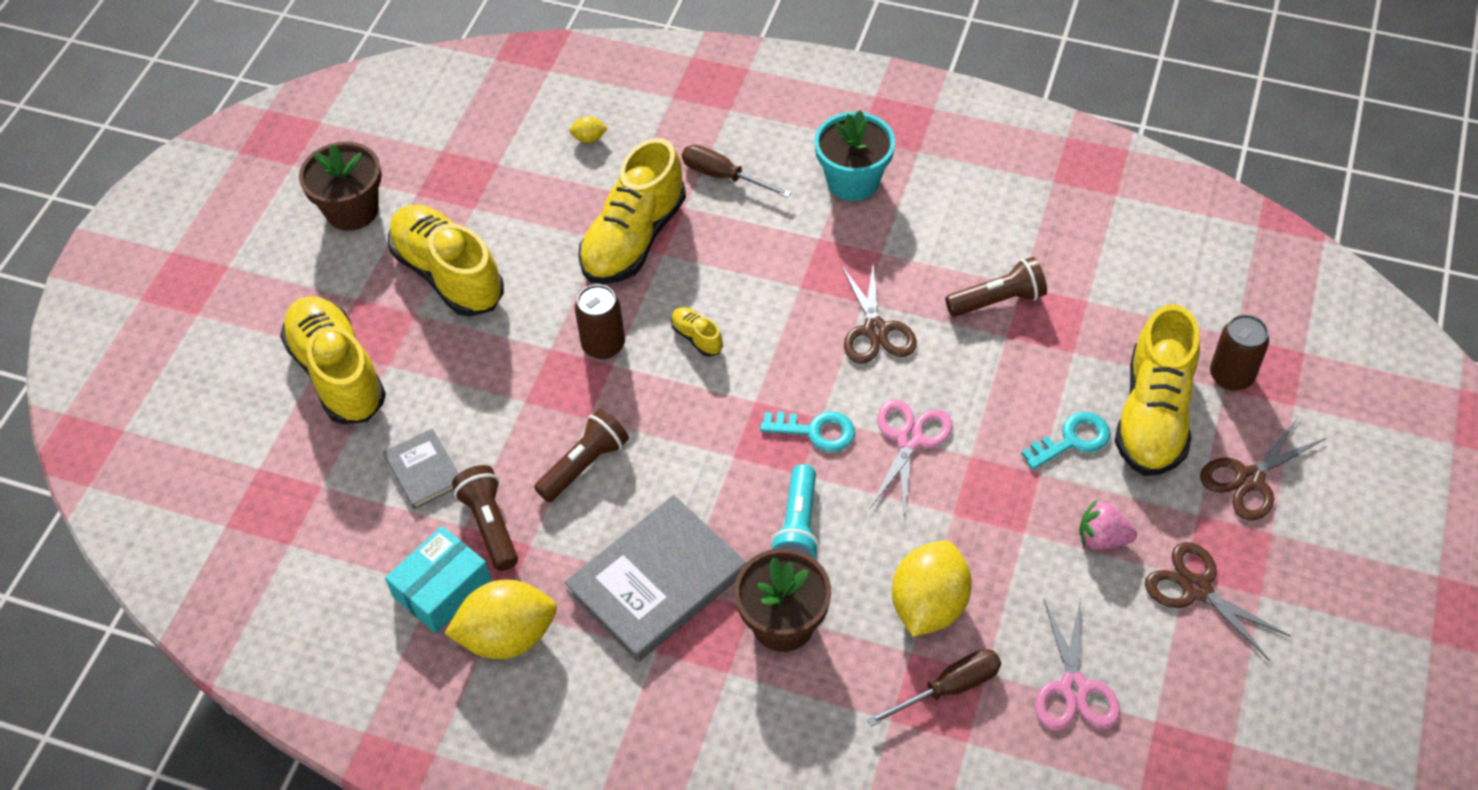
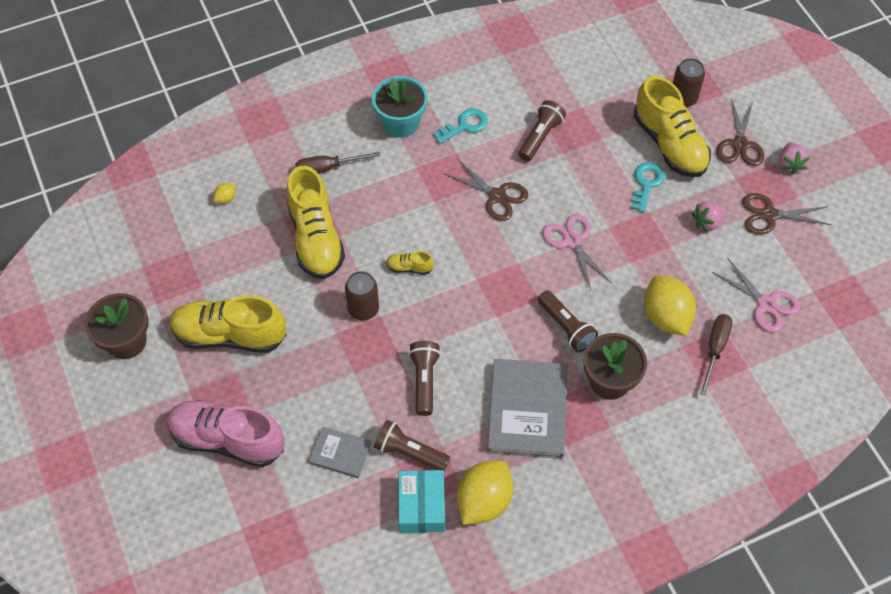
camera: 45 degrees left, 5 degrees up
yellow shoe [280,296,386,424] -> pink shoe [167,400,285,467]
turquoise key [760,411,855,452] -> turquoise key moved to [433,108,488,144]
turquoise flashlight [771,464,819,559] -> brown flashlight [538,290,598,352]
none -> pink strawberry [779,142,810,175]

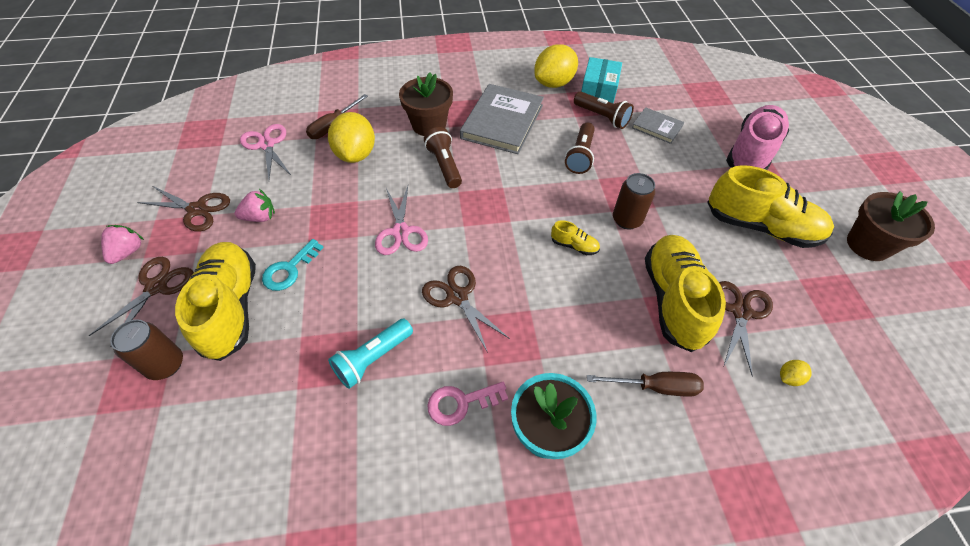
camera: 165 degrees left, 5 degrees down
pink shoe [167,400,285,467] -> pink shoe turned 90 degrees counterclockwise [726,105,789,170]
turquoise key [433,108,488,144] -> pink key [427,382,508,426]
brown flashlight [518,100,566,161] -> turquoise flashlight [328,319,413,389]
none -> brown scissors [719,281,773,377]

